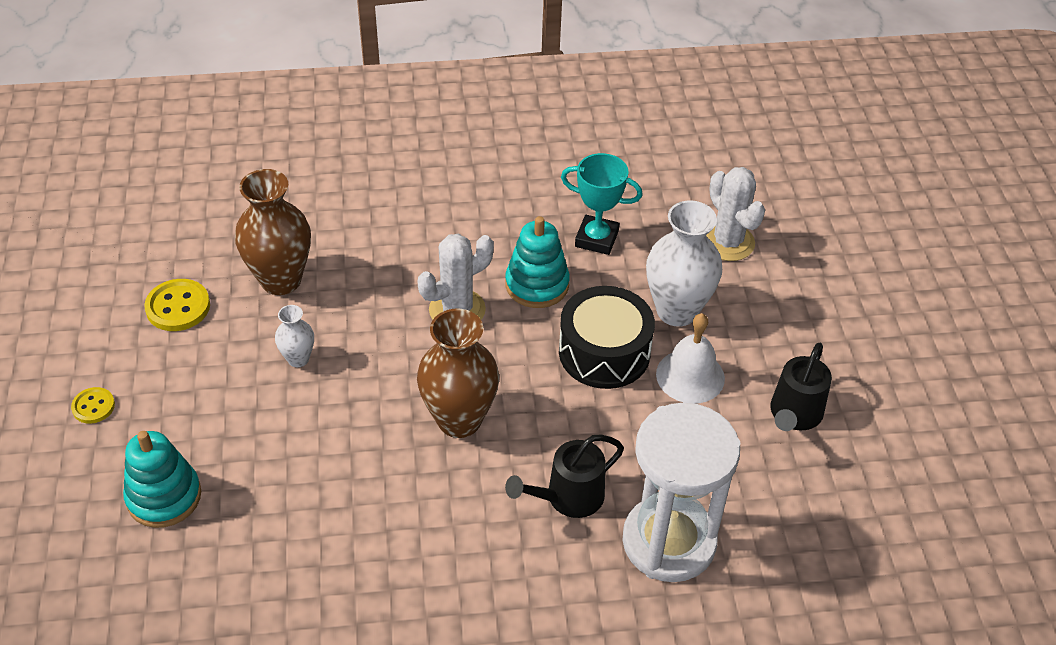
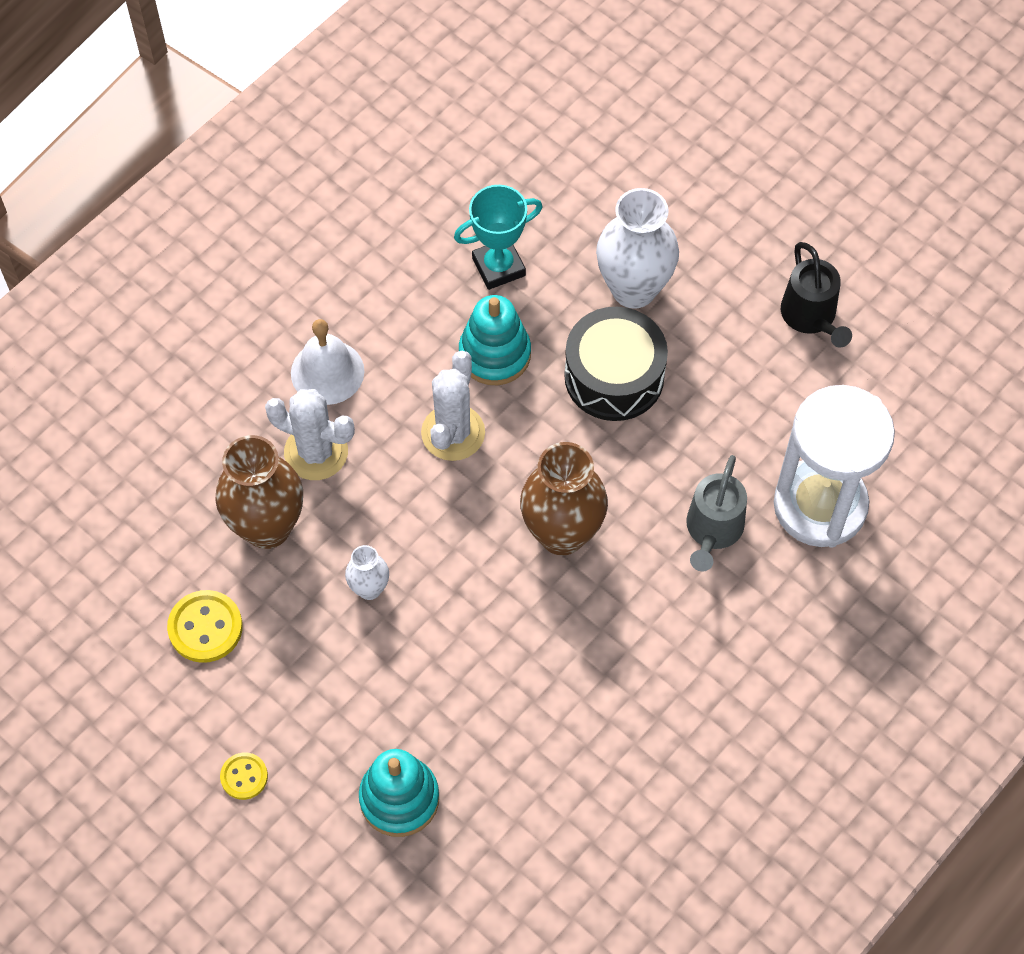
camera: 40 degrees left, 15 degrees up
black watering can [505,435,624,518] -> grey watering can [686,455,747,572]
white bell [656,313,725,404] -> white bell moved to [291,319,364,405]
white cactus [706,167,765,261] -> white cactus moved to [265,389,355,480]

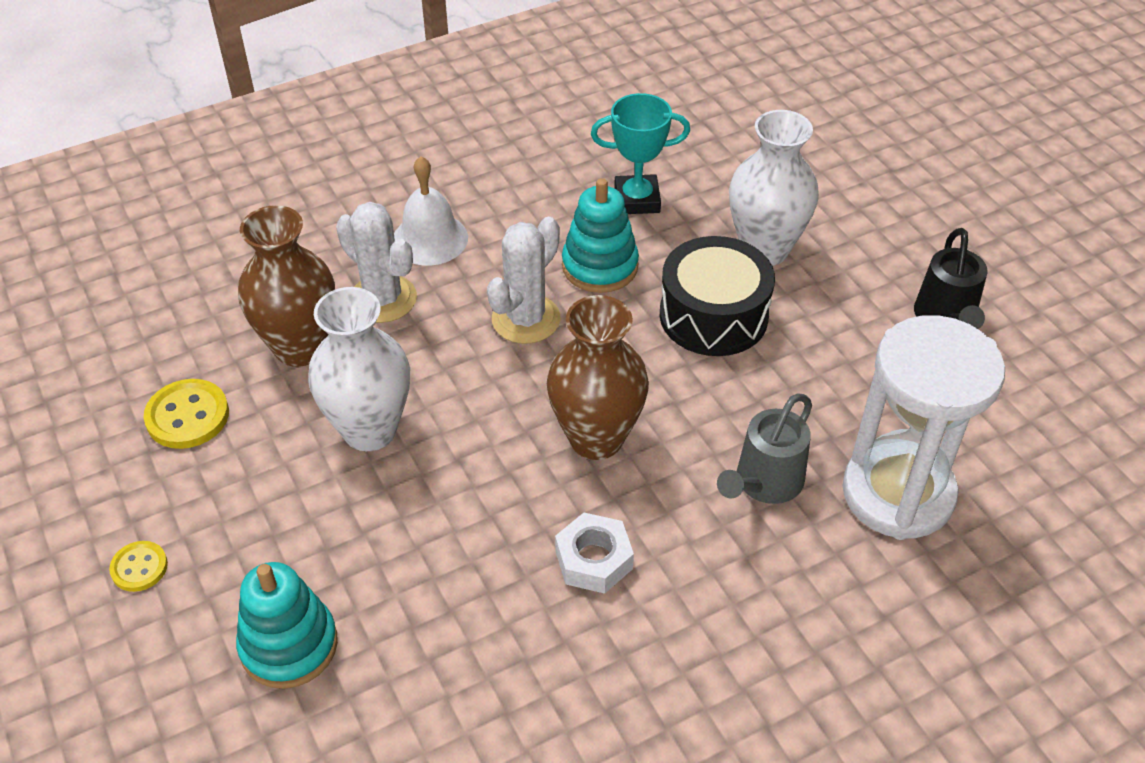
camera: 20 degrees right, 15 degrees down
white vase [345,545,389,600] -> white vase [308,287,410,451], size x1.99
none -> white nut [555,513,634,594]

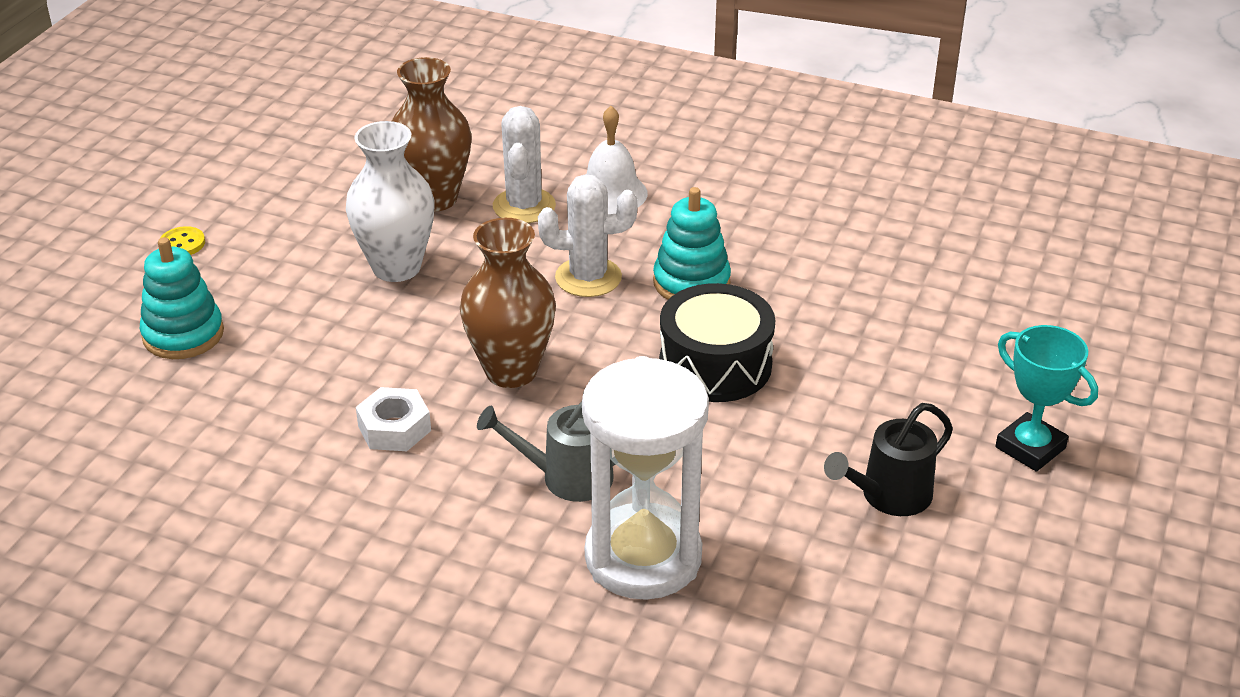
camera: 50 degrees right, 10 degrees down
yellow button [144,379,229,449] -> none
turquoise trophy [591,93,690,214] -> turquoise trophy moved to [995,325,1098,472]
white vase [729,110,819,266] -> none

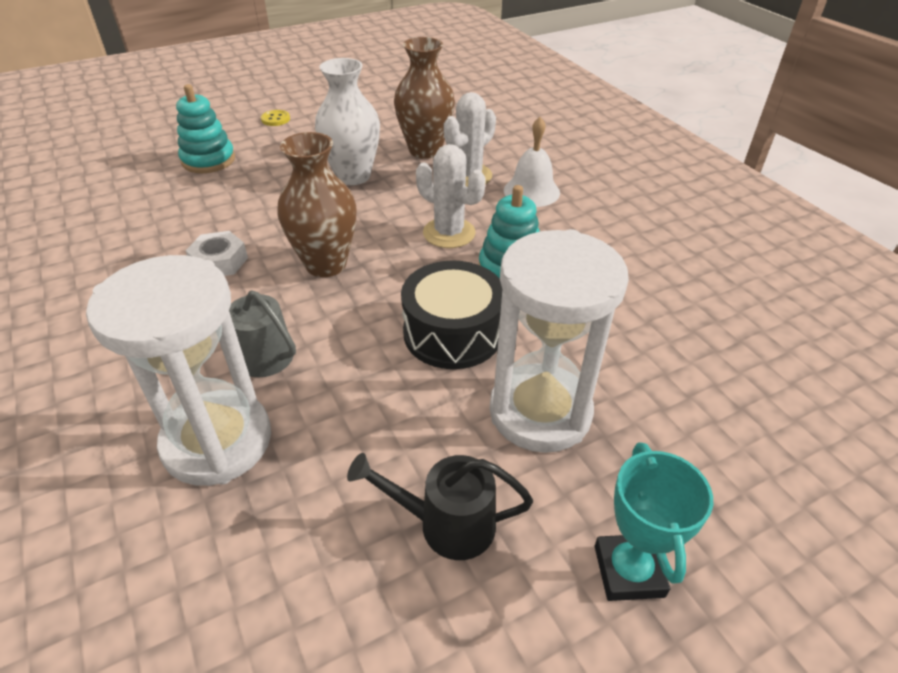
camera: 40 degrees right, 5 degrees up
none -> white hourglass [490,229,629,453]

